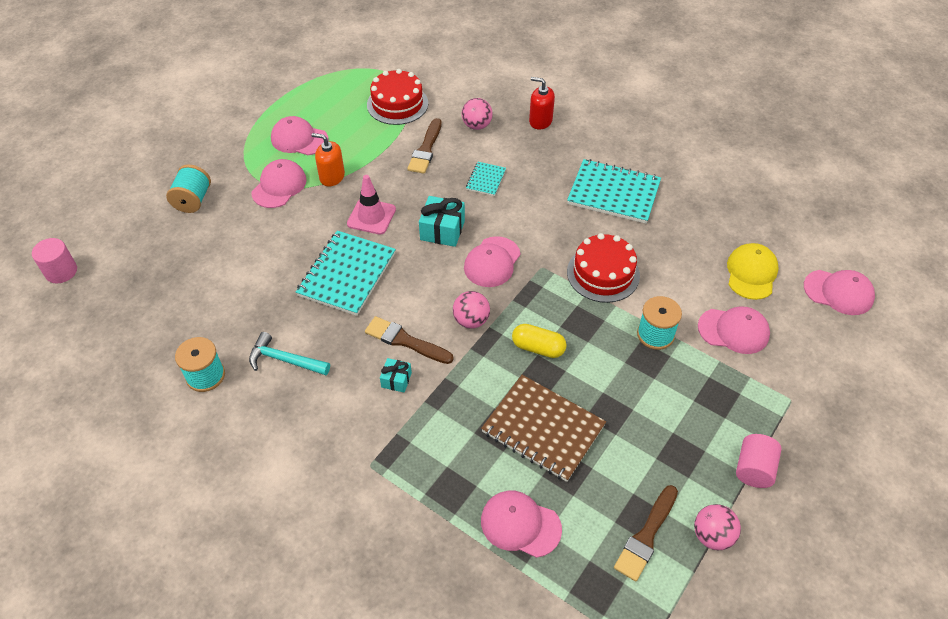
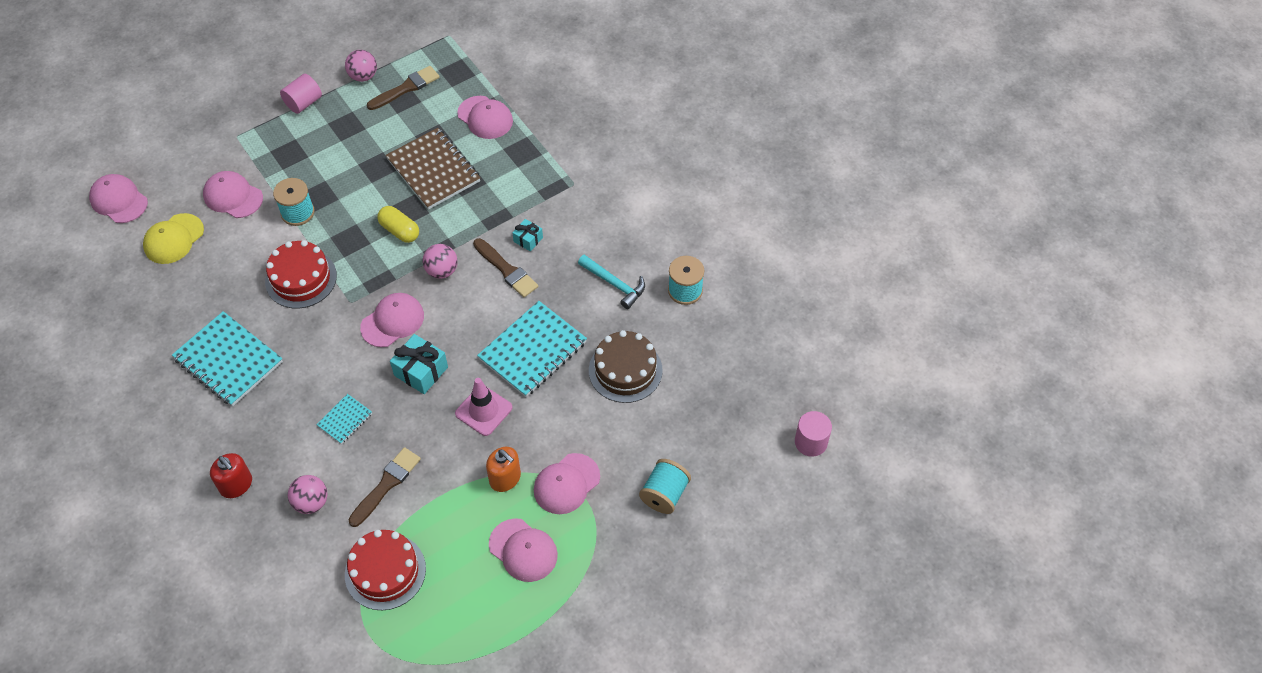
camera: 160 degrees left, 5 degrees up
none -> brown cake [589,330,663,403]

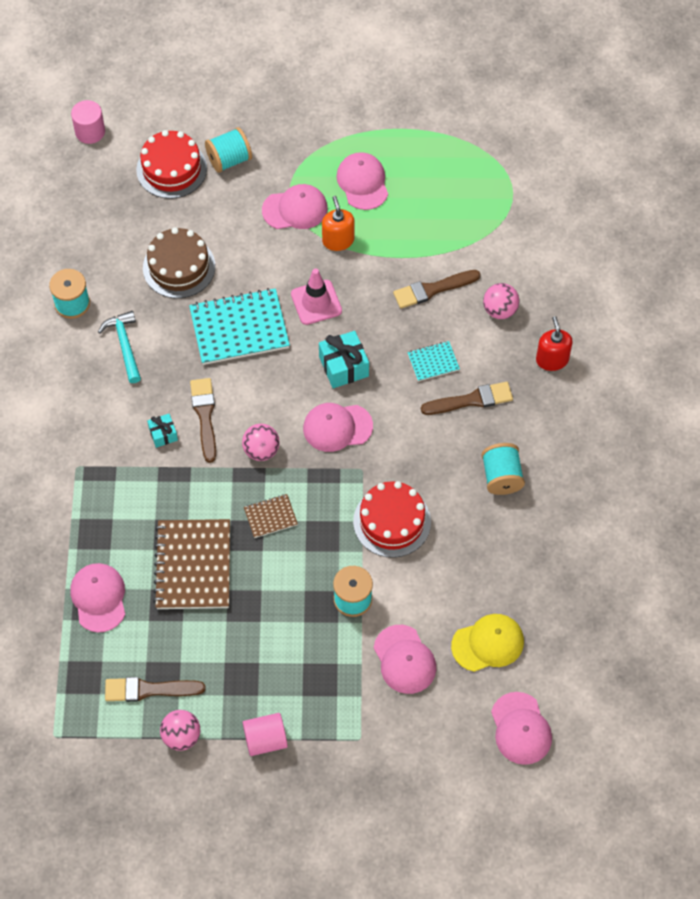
camera: 145 degrees left, 5 degrees up
turquoise notebook [172,311,283,406] -> turquoise spool [481,443,525,495]
red cake [345,530,426,610] -> red cake moved to [136,130,207,199]
yellow capsule [377,206,419,243] -> brown notebook [244,494,298,538]
none -> brown brush [421,382,513,415]

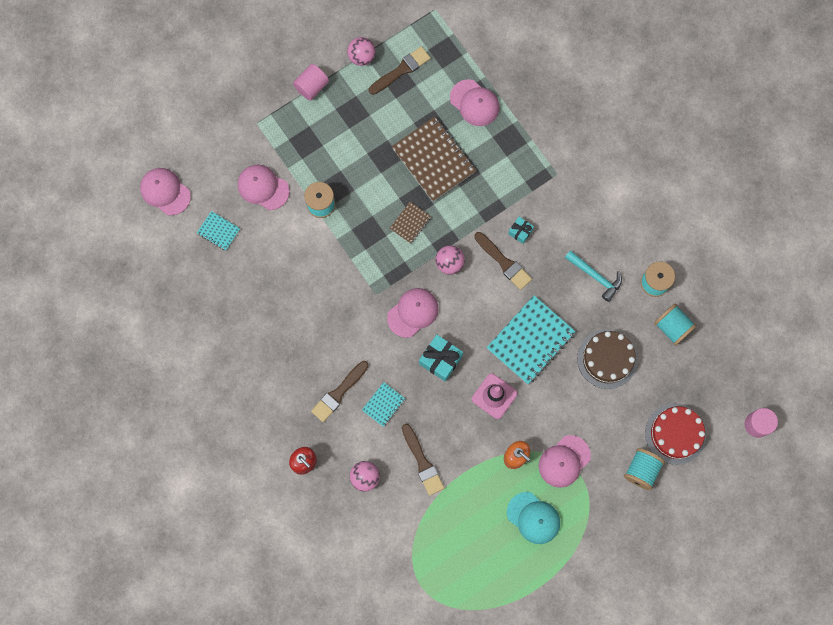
camera: 145 degrees right, 15 degrees up
pink cap [336,152,388,210] -> turquoise cap [507,492,560,544]
red cake [353,481,431,558] -> none
brown brush [393,270,481,309] -> brown brush turned 120 degrees clockwise [402,424,444,496]
yellow cap [451,614,524,672] -> turquoise notebook [197,211,240,251]
turquoise spool [481,443,525,495] -> turquoise spool moved to [654,303,697,346]

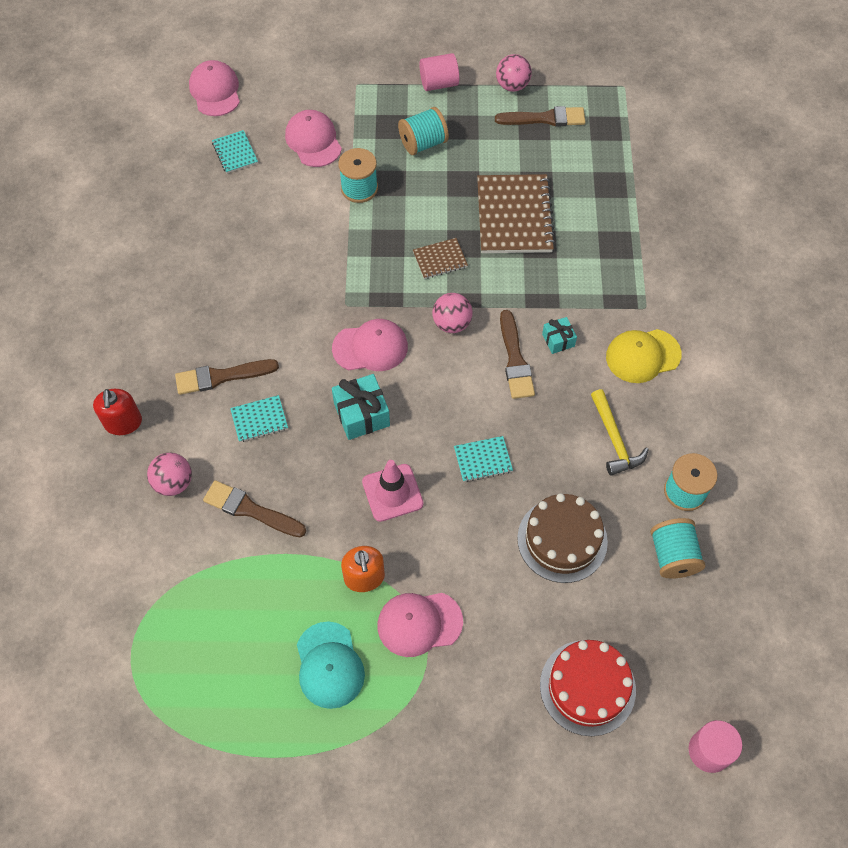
camera: 35 degrees right, 15 degrees down
brown brush [402,424,444,496] -> brown brush turned 105 degrees clockwise [203,480,306,537]
pink cap [450,79,500,126] -> none
turquoise notebook [486,296,576,384] -> turquoise notebook [454,436,513,482], size x0.49
turquoise hammer [565,250,622,302] -> yellow hammer [591,389,649,476]
turquoise spool [624,448,665,490] -> turquoise spool moved to [398,107,449,155]
none -> yellow cap [606,329,682,383]

